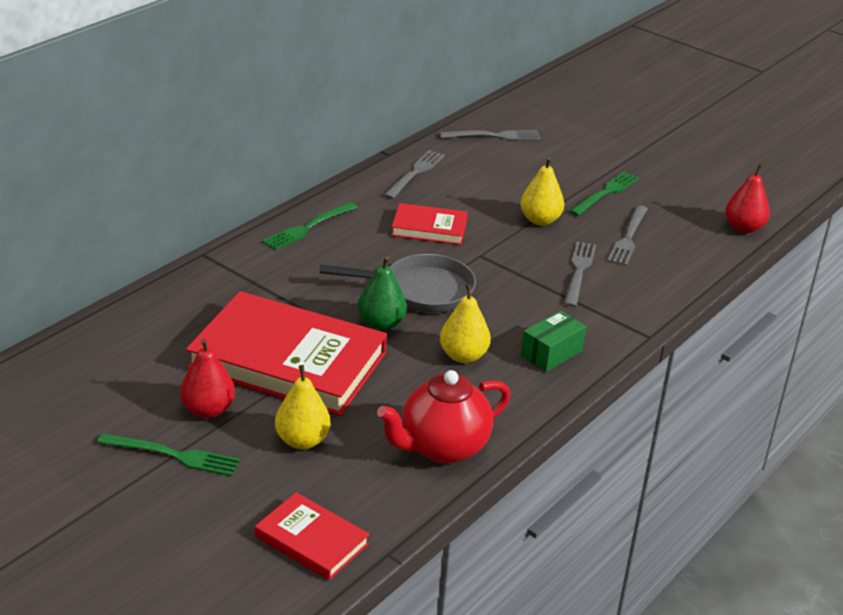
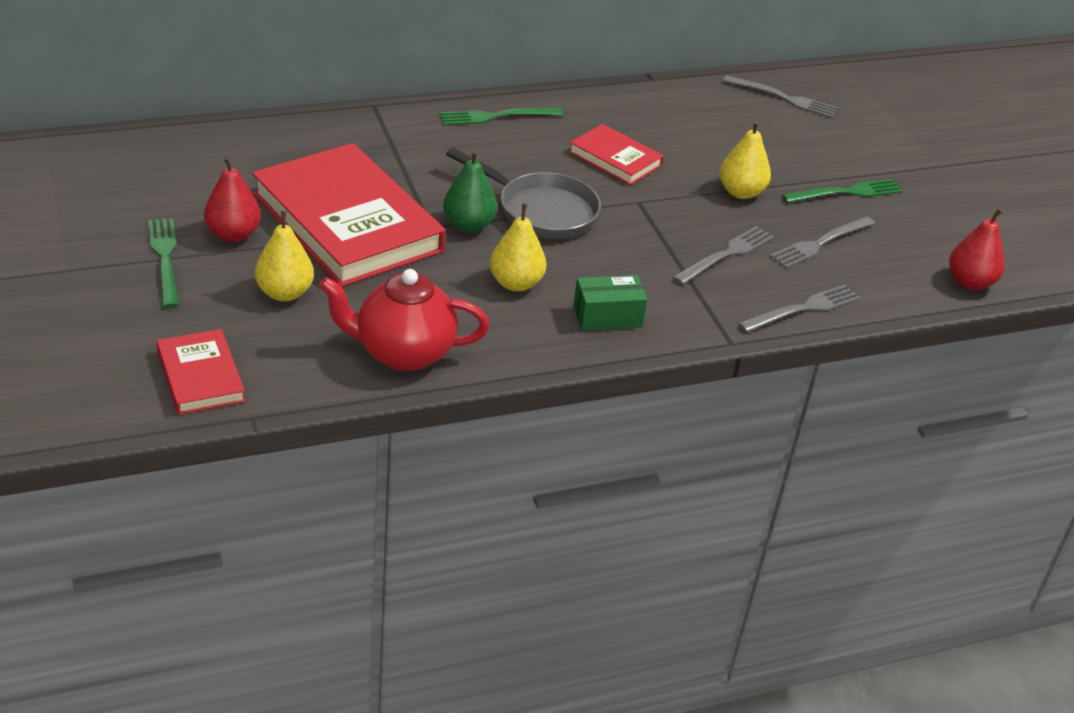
camera: 30 degrees right, 5 degrees up
green fork [97,433,240,476] -> green fork turned 150 degrees counterclockwise [148,218,179,308]
grey fork [384,150,445,199] -> grey fork moved to [738,285,860,332]

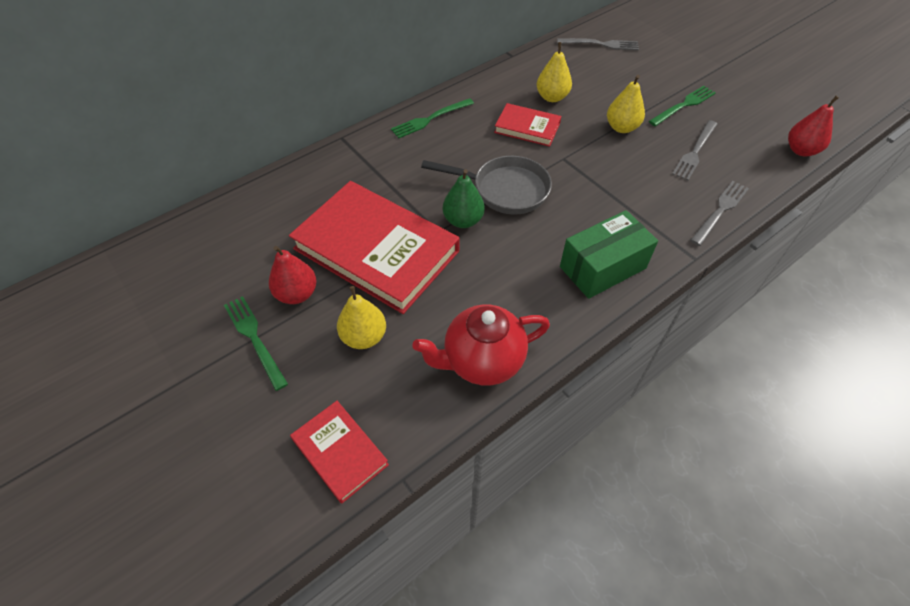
camera: 15 degrees left, 15 degrees up
yellow pear [490,204,546,292] -> yellow pear moved to [536,42,572,102]
green box [573,275,647,331] -> green box [560,210,658,299], size x1.54
grey fork [673,226,774,285] -> none

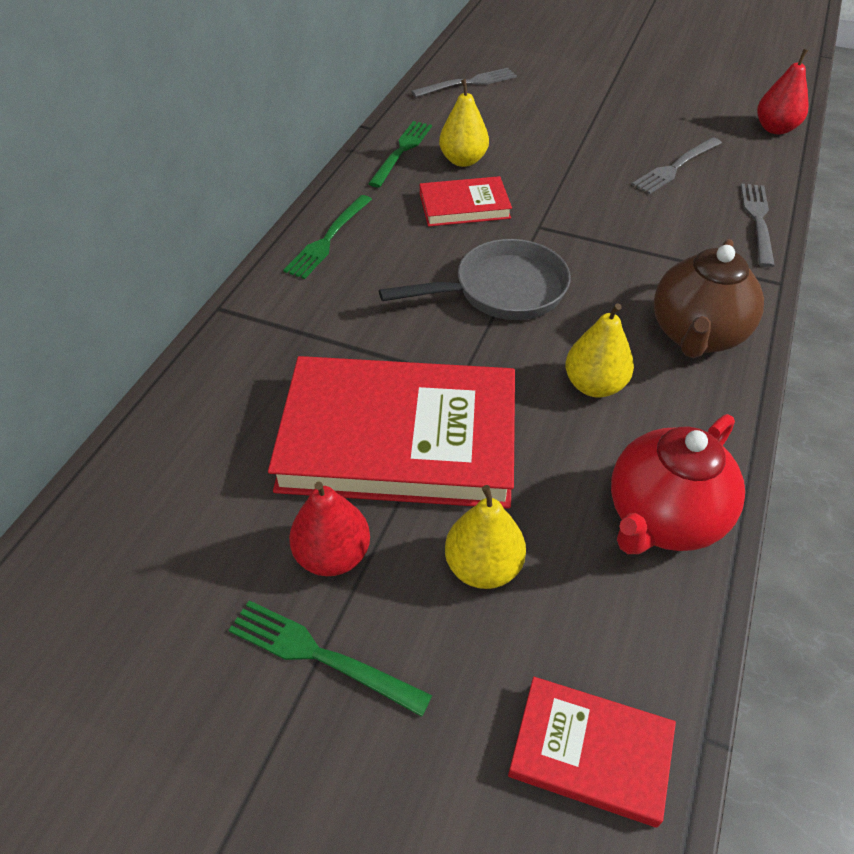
camera: 30 degrees left, 5 degrees down
green pear [443,169,485,228] -> none
green box [560,210,658,299] -> brown teapot [654,239,764,358]
yellow pear [607,75,645,133] -> yellow pear moved to [565,303,634,397]
green fork [649,86,716,126] -> green fork moved to [368,121,432,188]
grey fork [672,120,717,181] -> grey fork turned 45 degrees clockwise [632,137,722,194]

